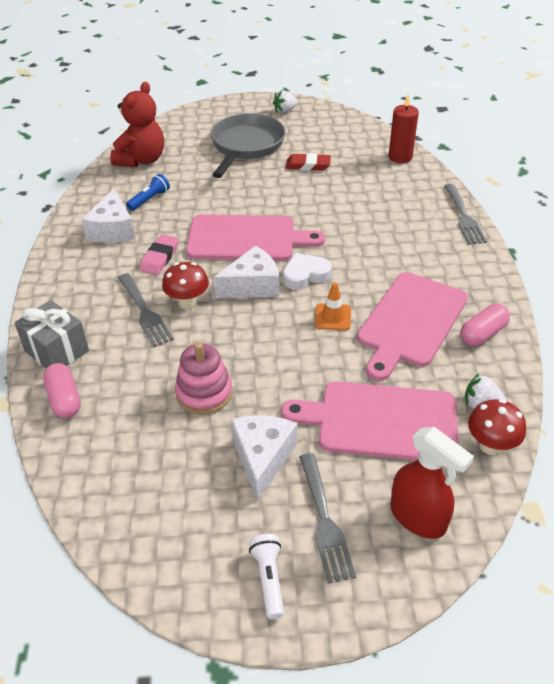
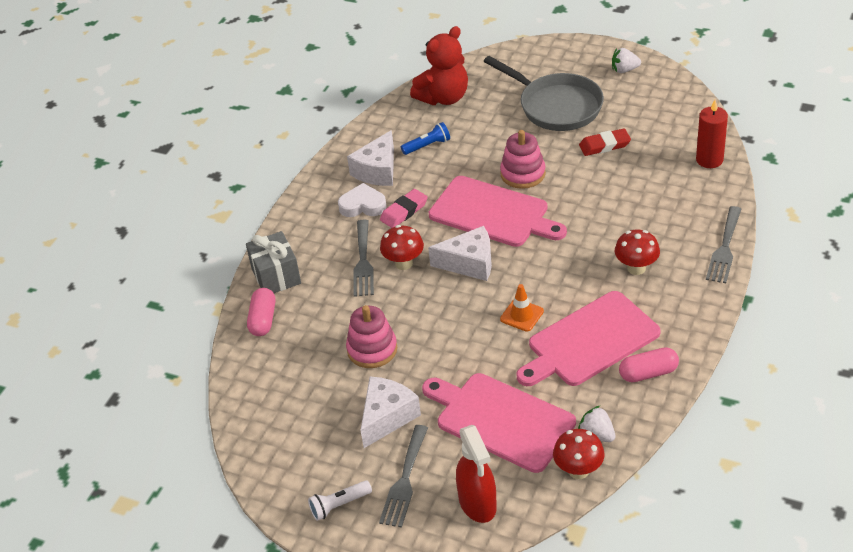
camera: 30 degrees right, 0 degrees up
grey pan [211,113,285,178] -> grey pan turned 90 degrees clockwise [483,56,604,131]
white flashlight [249,534,284,619] -> white flashlight turned 135 degrees counterclockwise [308,480,372,521]
white heart [283,253,332,290] -> white heart moved to [338,183,387,217]
red eraser [286,153,331,171] -> red eraser turned 45 degrees counterclockwise [579,128,631,156]
none -> pink stacking toy [500,130,546,189]
none -> red mushroom [615,230,660,275]

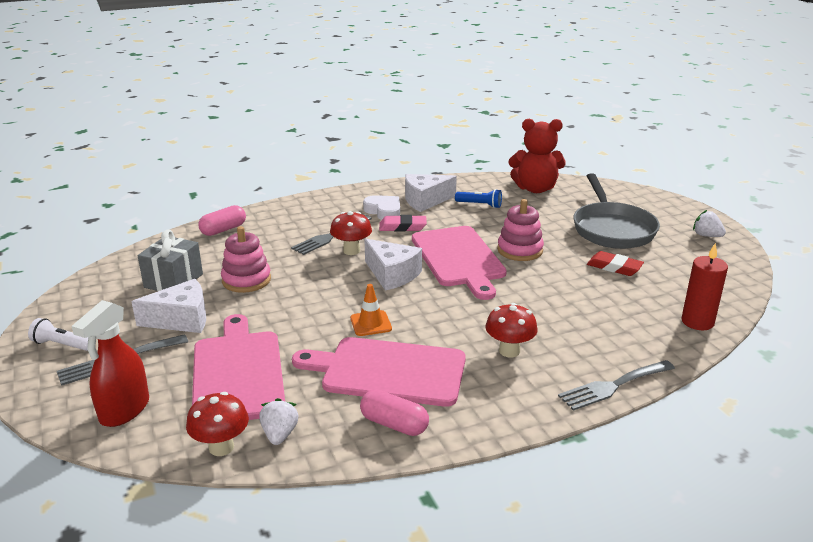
camera: 40 degrees right, 15 degrees down
grey gift [246,231,301,293] -> grey gift moved to [138,229,203,291]

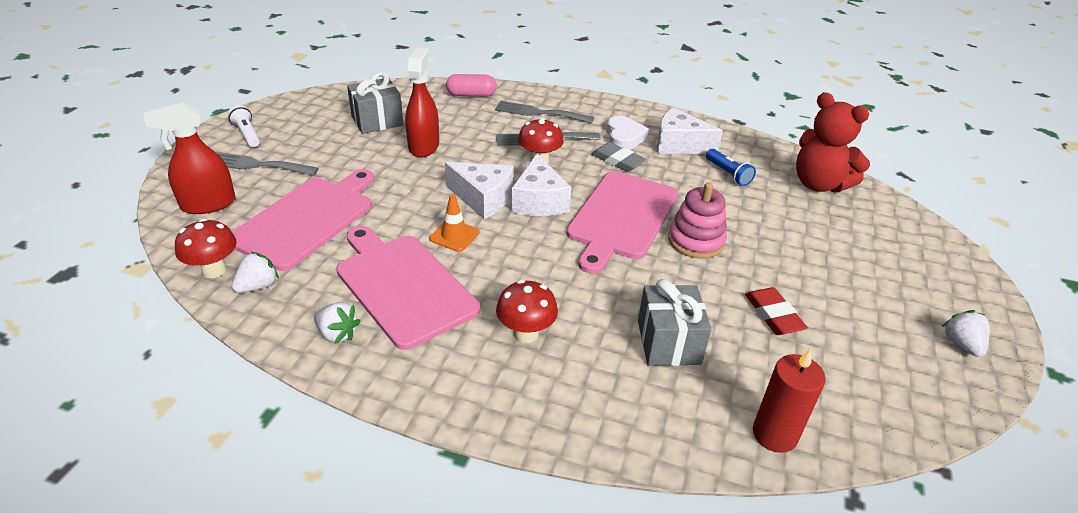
camera: 40 degrees right, 10 degrees up
white cheese [131,279,206,333] -> white cheese moved to [445,162,513,219]
pink stacking toy [221,226,271,293] -> red spray bottle [405,47,439,158]
pink capsule [360,390,429,436] -> white strawberry [314,302,361,344]
pink eraser [379,215,427,232] -> grey eraser [591,142,647,172]
grey fork [558,360,675,411] -> grey fork moved to [495,101,594,123]
grey pan [573,173,660,249] -> none
none -> grey gift [638,279,712,366]

